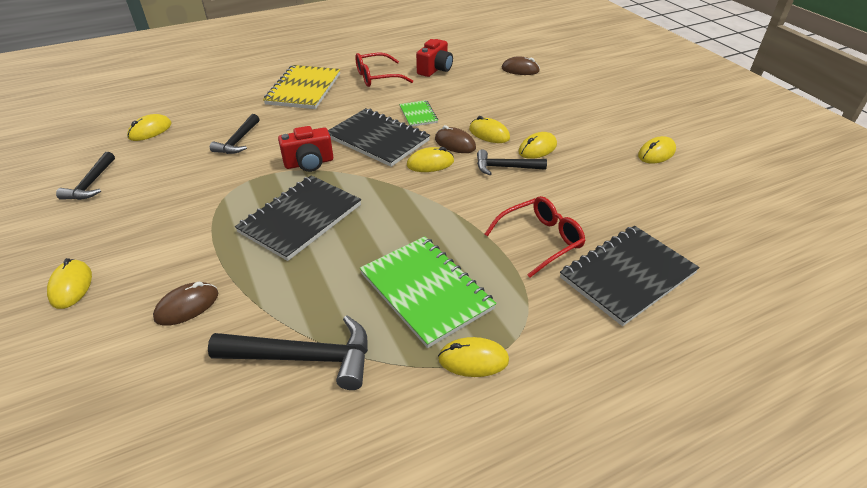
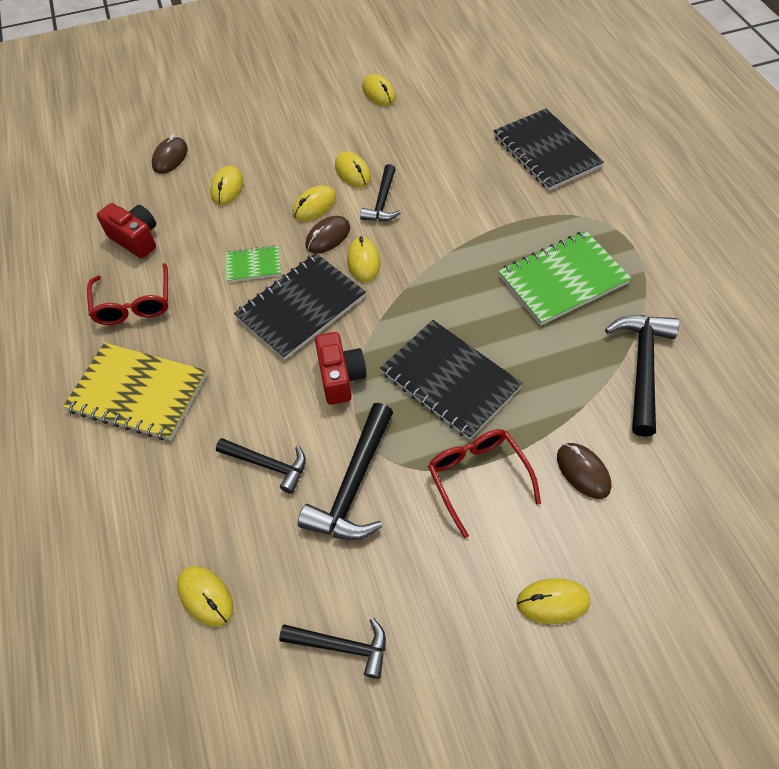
camera: 80 degrees left, 15 degrees up
yellow mouse [438,337,509,377] -> yellow mouse moved to [210,166,243,205]
red glasses [485,196,585,277] -> red glasses moved to [428,429,541,538]
none -> black hammer [298,403,393,540]

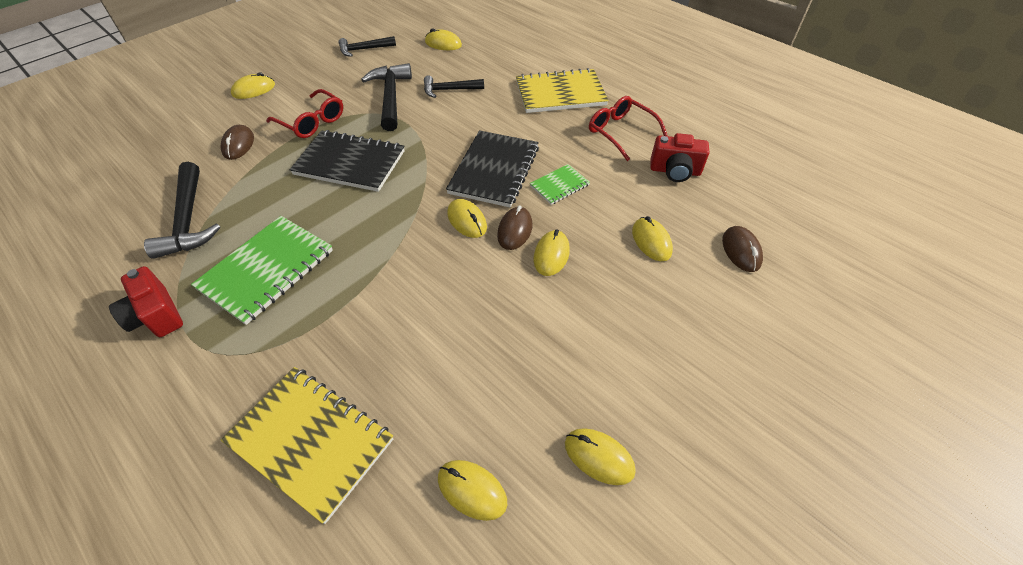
camera: 150 degrees right, 5 degrees down
red camera [315,332,367,405] -> red camera moved to [109,266,183,337]
yellow mouse [335,152,371,188] -> yellow mouse moved to [438,460,507,521]
black hammer [360,164,401,221] -> none
black notebook [494,109,604,191] -> yellow notebook [221,367,393,524]
brown mouse [557,443,612,499] -> brown mouse turned 60 degrees clockwise [221,125,254,160]

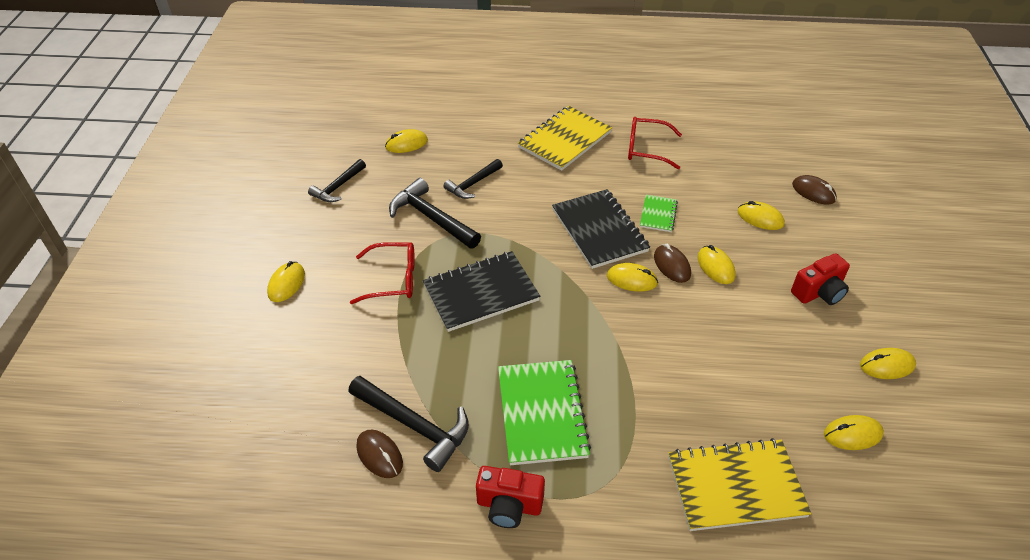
camera: 40 degrees left, 5 degrees down
brown mouse [221,125,254,160] -> brown mouse moved to [357,430,403,478]
red camera [650,133,709,182] -> red camera moved to [791,253,850,305]

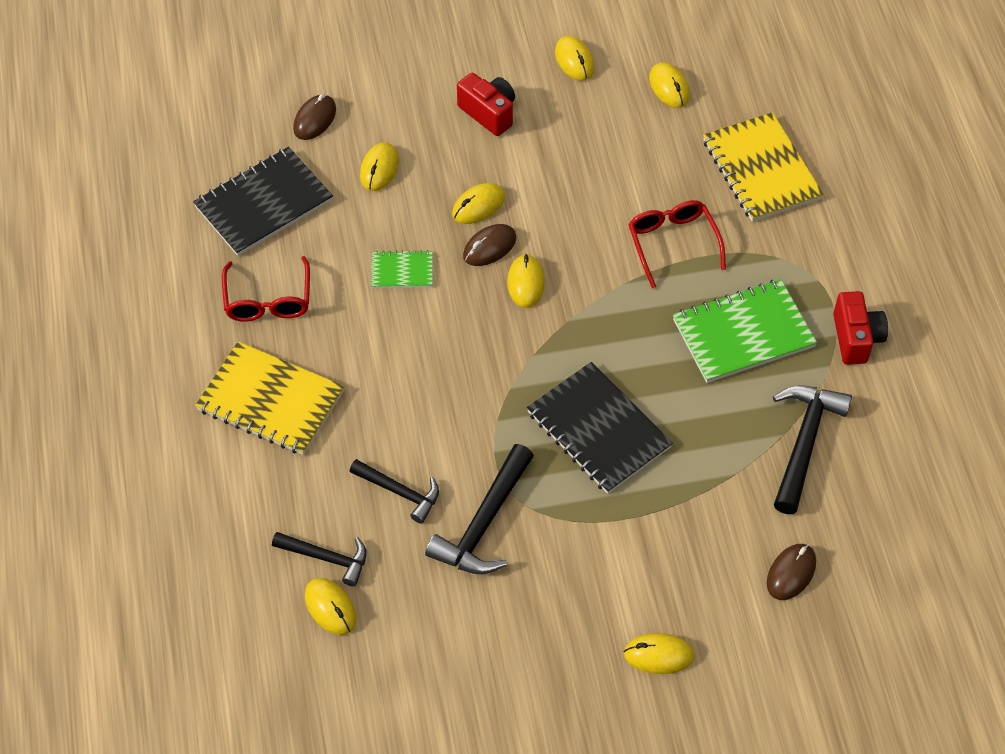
camera: 105 degrees left, 10 degrees up
black hammer [308,159,366,202] -> black hammer moved to [272,532,367,587]
red glasses [350,242,415,304] -> red glasses moved to [628,200,726,289]
brown mouse [357,430,403,478] -> brown mouse moved to [767,544,816,600]
black notebook [552,189,650,269] -> black notebook moved to [193,147,333,256]

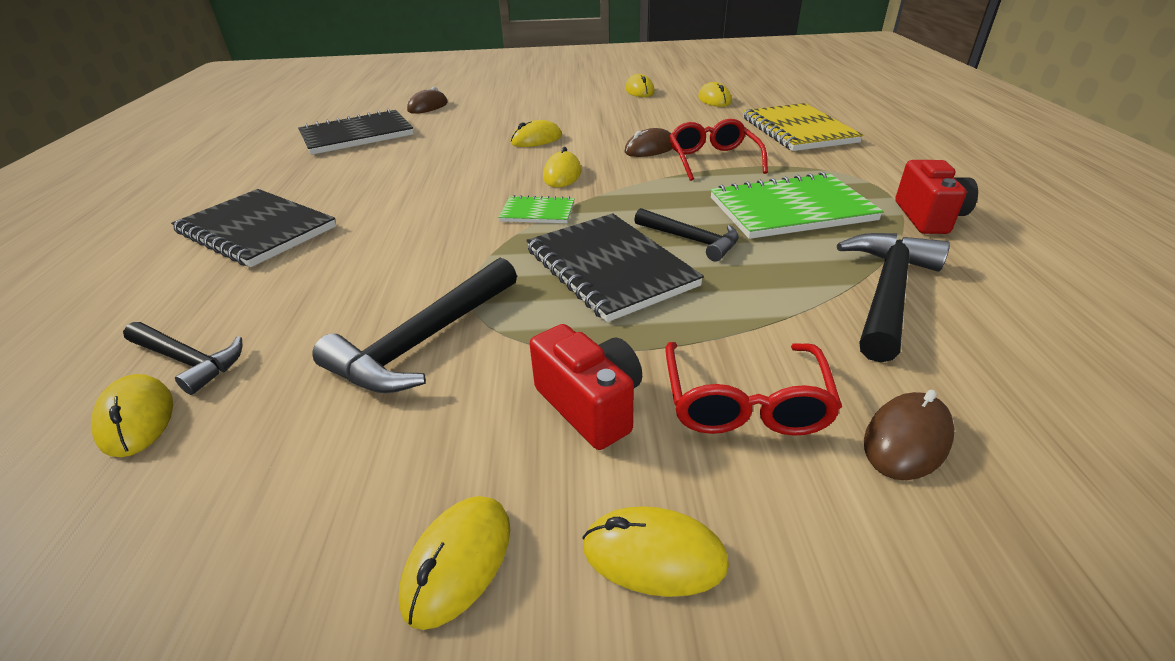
camera: 10 degrees right, 20 degrees down
yellow notebook [195,342,344,455] -> black notebook [171,189,336,267]
red glasses [222,256,310,322] -> red glasses moved to [665,342,842,436]
black hammer [349,459,439,524] -> black hammer moved to [634,208,739,261]
yellow mouse [360,142,399,191] -> yellow mouse moved to [399,496,510,630]
green notebook [372,250,433,288] -> green notebook moved to [498,195,575,223]
red camera [457,73,515,136] -> red camera moved to [530,324,642,450]
brown mouse [463,224,516,266] -> brown mouse moved to [624,128,673,157]

